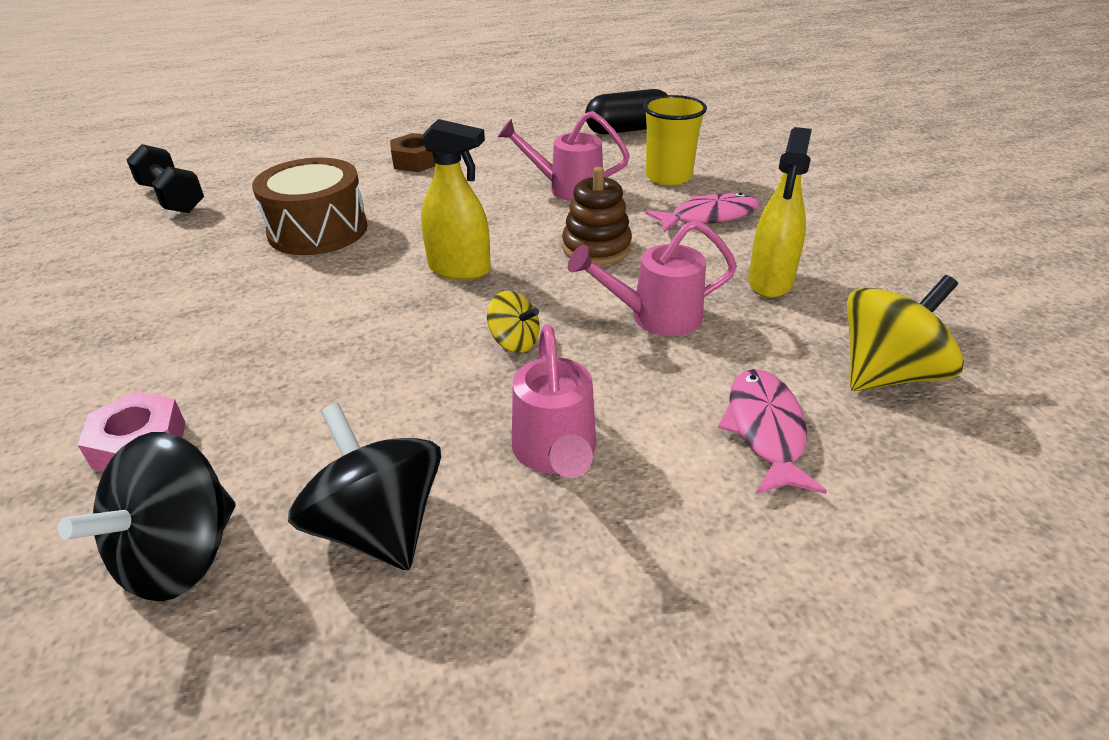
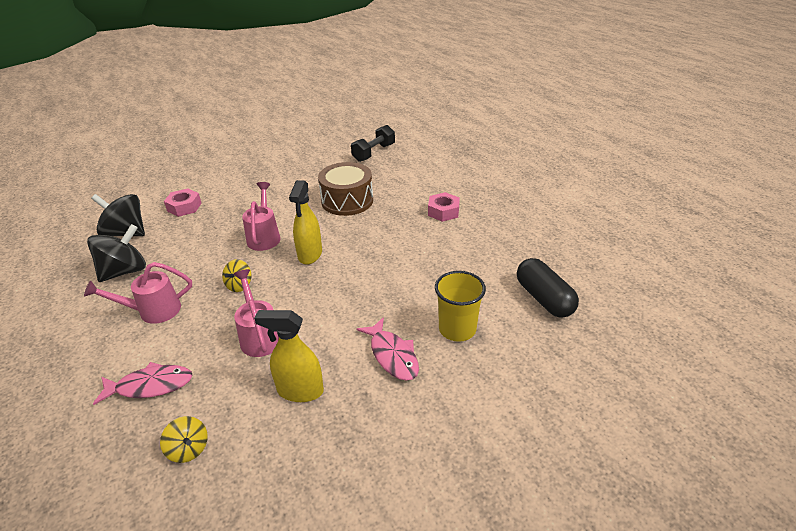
camera: 80 degrees right, 0 degrees up
brown nut [390,133,435,172] -> pink nut [428,192,460,222]
pink watering can [498,111,630,201] -> pink watering can moved to [242,182,281,251]
brown stacking toy [562,167,632,265] -> none
yellow spinning top [847,275,964,391] -> yellow spinning top [160,416,208,463], size x0.55

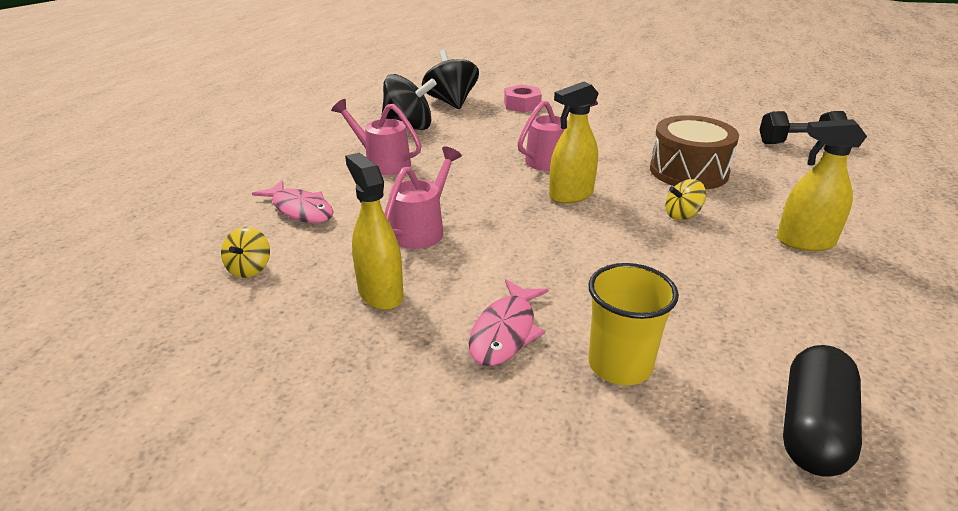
camera: 50 degrees right, 5 degrees down
yellow spinning top [222,259,252,292] -> yellow spinning top moved to [665,179,706,220]
pink nut [428,192,460,222] -> yellow spray bottle [777,119,867,251]

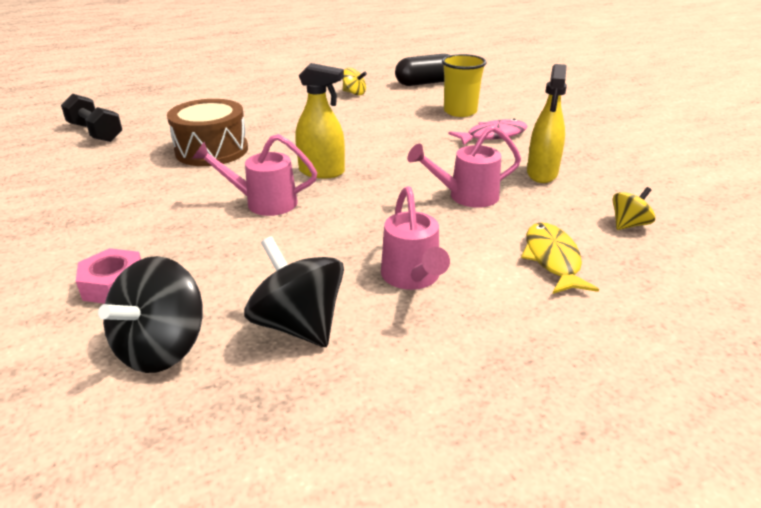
camera: 135 degrees left, 0 degrees up
pink fish [252,180,334,223] -> yellow fish [521,222,599,294]
yellow spinning top [665,179,706,220] -> yellow spinning top moved to [343,68,367,95]
yellow spray bottle [777,119,867,251] -> none

